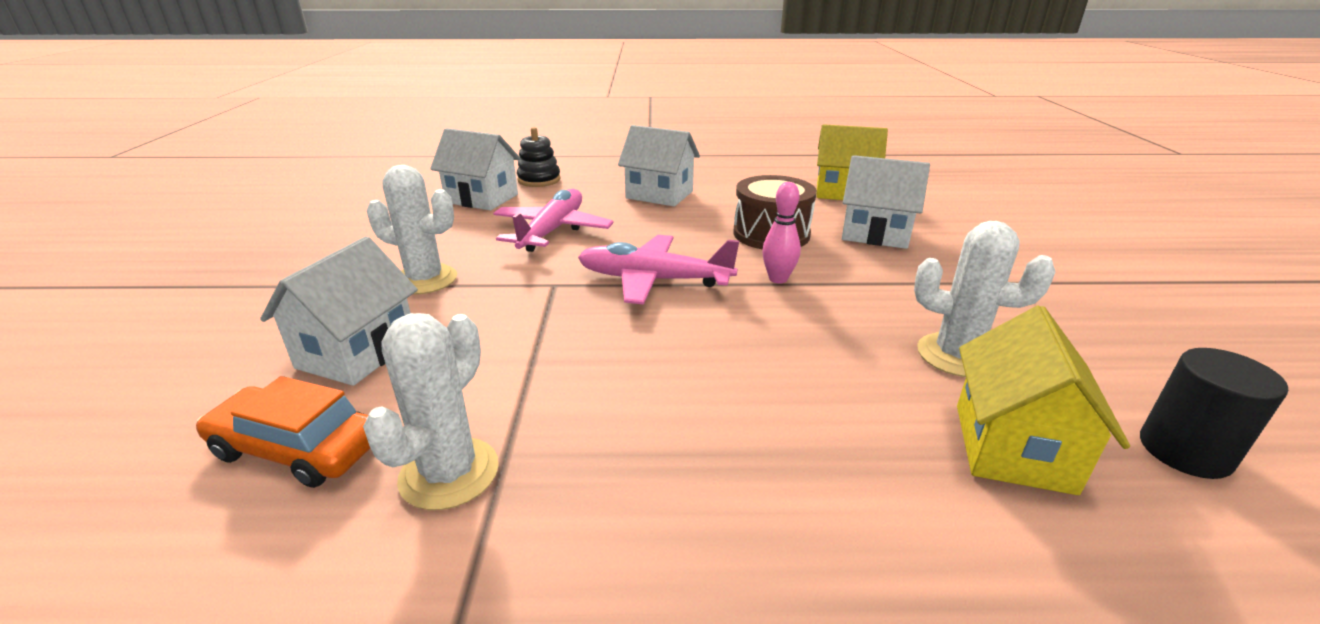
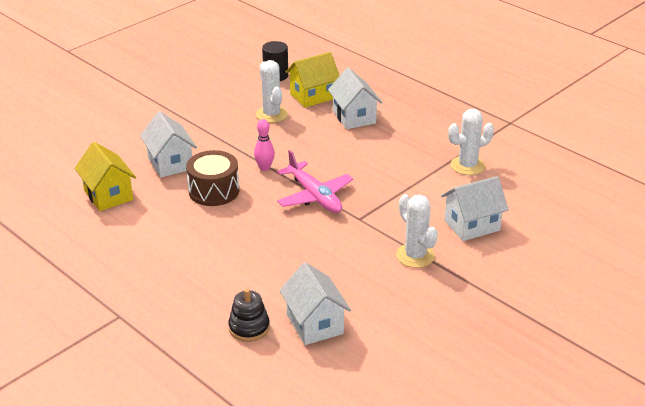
camera: 135 degrees left, 5 degrees up
orange car [196,376,370,488] -> none
pink plane [493,189,614,252] -> none
white house [618,125,700,207] -> white house moved to [328,68,382,129]

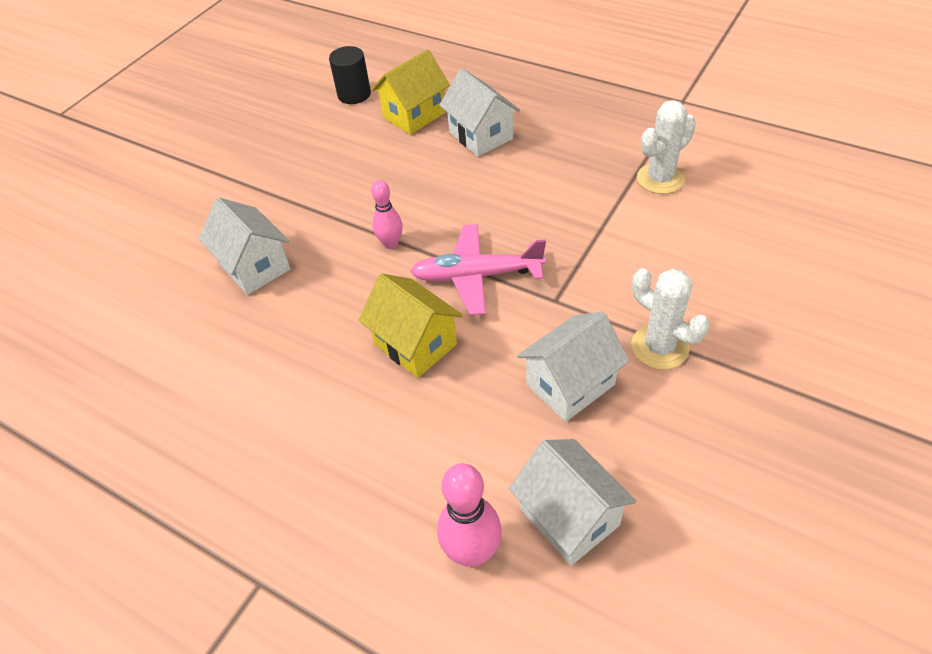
camera: 10 degrees left, 15 degrees up
yellow house [75,142,136,211] -> yellow house moved to [359,273,463,378]
brown drum [186,150,239,206] -> none
black stacking toy [228,289,270,342] -> pink bowling pin [437,463,502,567]
white cactus [256,60,288,123] -> none
pink plane [277,150,353,213] -> pink plane turned 135 degrees clockwise [410,224,546,315]
white house [441,176,509,241] -> white house moved to [517,312,629,422]

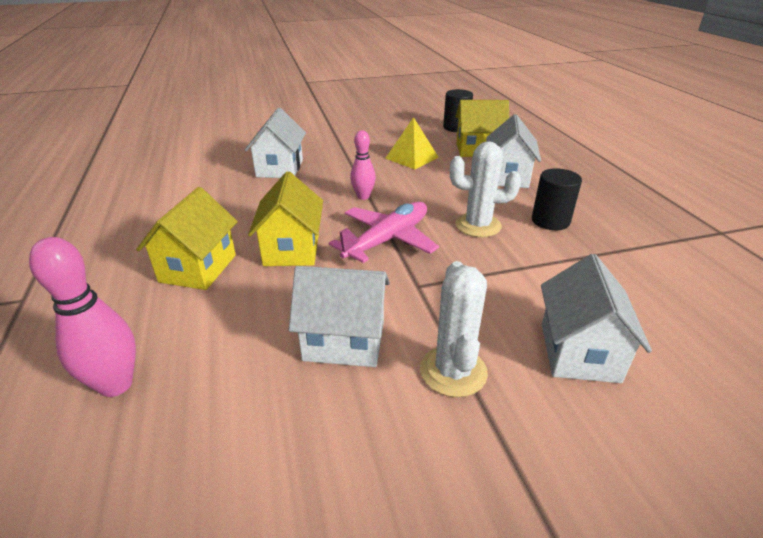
camera: 40 degrees right, 15 degrees down
pink plane [410,224,546,315] -> pink plane turned 90 degrees clockwise [329,202,439,263]
white house [509,439,636,565] -> white house moved to [541,254,652,383]
white cactus [637,100,696,194] -> white cactus moved to [450,141,521,237]
none -> yellow house [136,187,238,290]
none -> yellow pyramid [385,117,439,169]
none -> black cylinder [532,168,582,230]

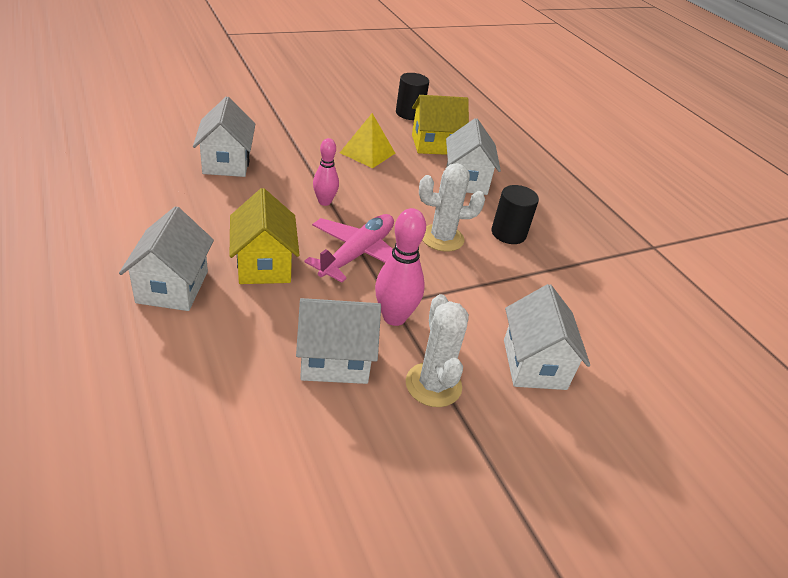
camera: 15 degrees left, 5 degrees up
pink bowling pin [29,237,136,397] -> pink bowling pin moved to [375,208,426,326]
yellow house [136,187,238,290] -> white house [119,206,214,311]

